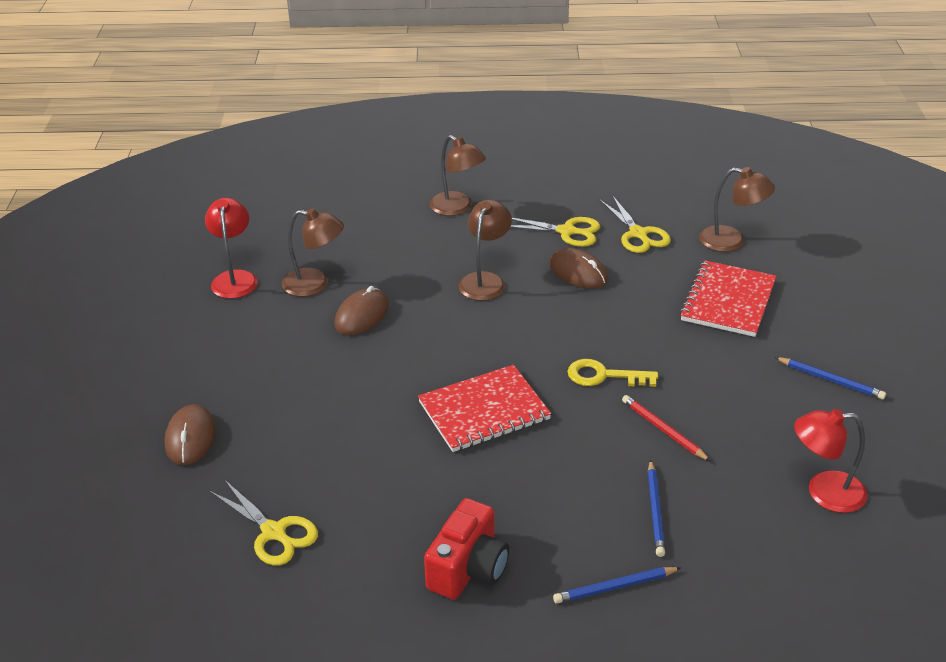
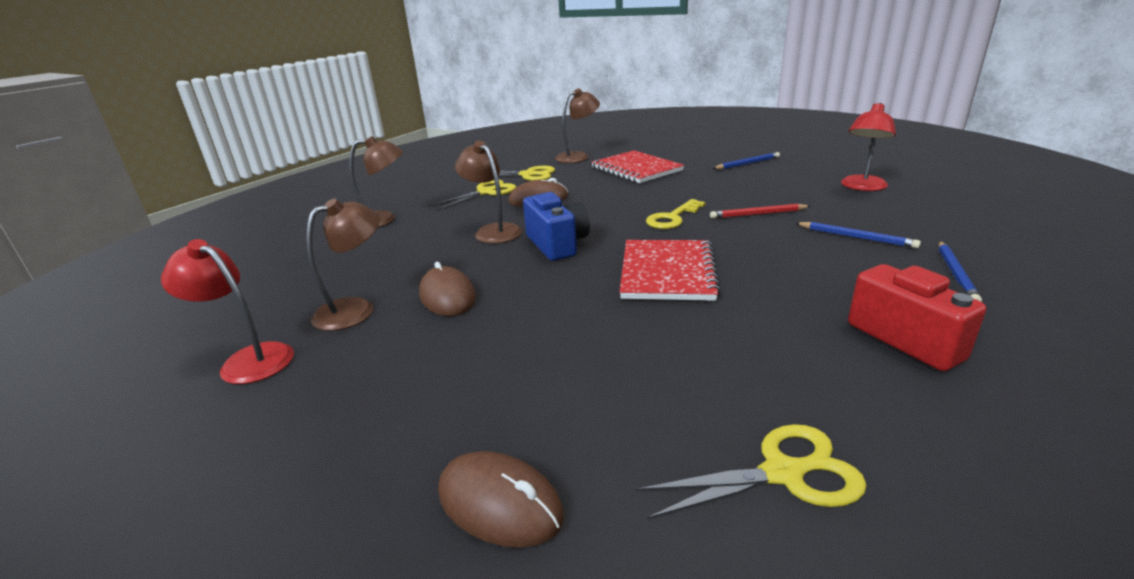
camera: 55 degrees left, 10 degrees down
none -> blue camera [523,192,590,261]

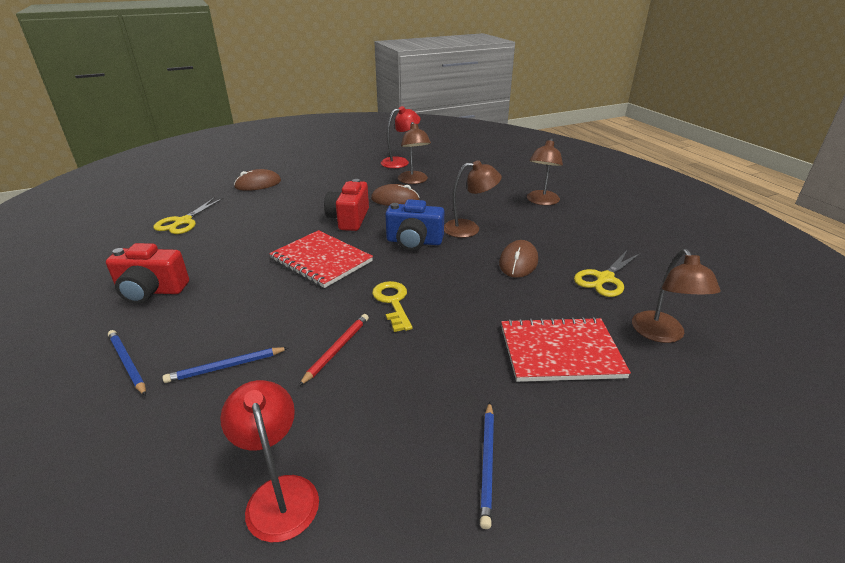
camera: 120 degrees right, 5 degrees up
yellow scissors [429,180,516,211] -> none
none -> red camera [324,179,369,231]

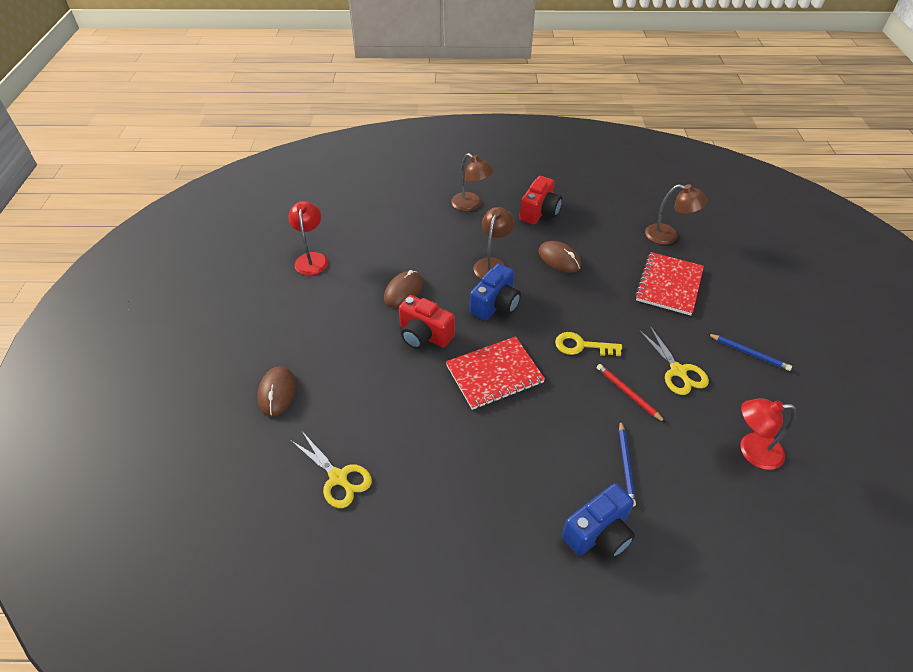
camera: 65 degrees left, 15 degrees up
red camera [106,243,189,304] -> red camera moved to [519,176,562,224]
blue pencil [108,330,146,396] -> blue camera [562,483,635,559]
brown lamp [398,122,431,184] -> none
yellow scissors [574,250,641,297] -> yellow scissors moved to [639,326,709,395]

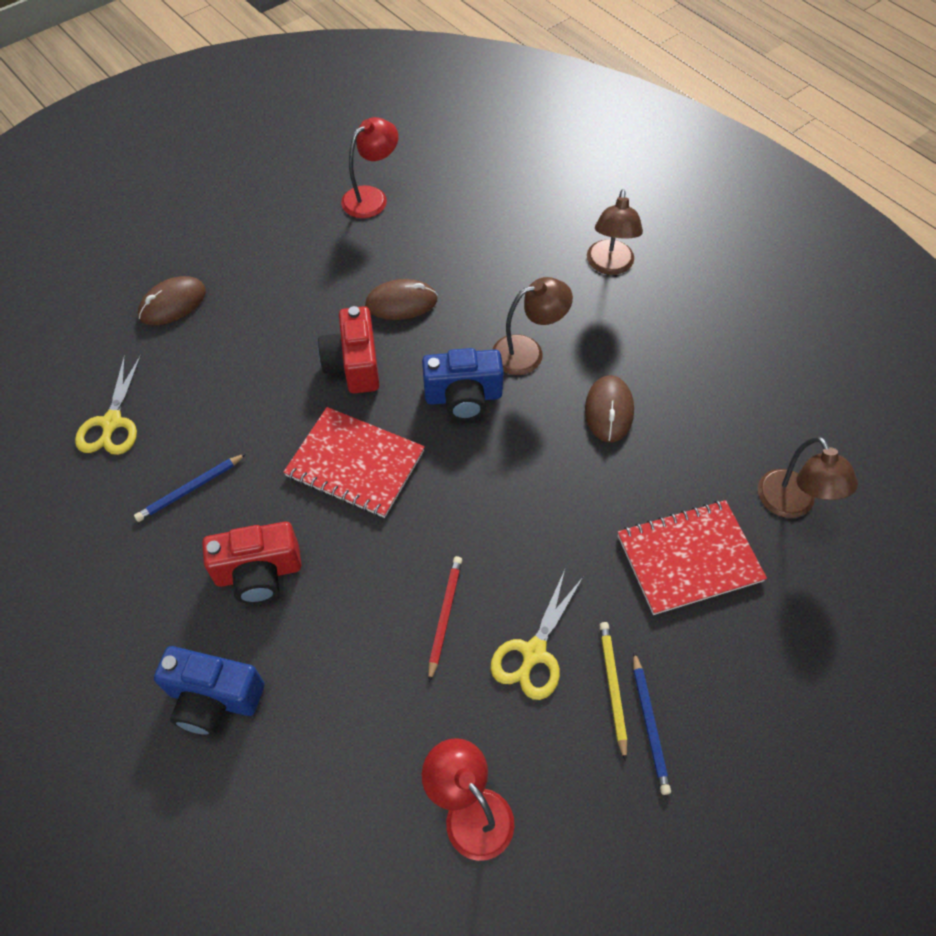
camera: 50 degrees right, 10 degrees up
red camera [519,176,562,224] -> red camera moved to [202,522,301,604]
yellow key [555,332,622,356] -> none
blue pencil [619,420,636,507] -> blue pencil moved to [134,454,246,522]
none -> yellow pencil [599,622,627,762]

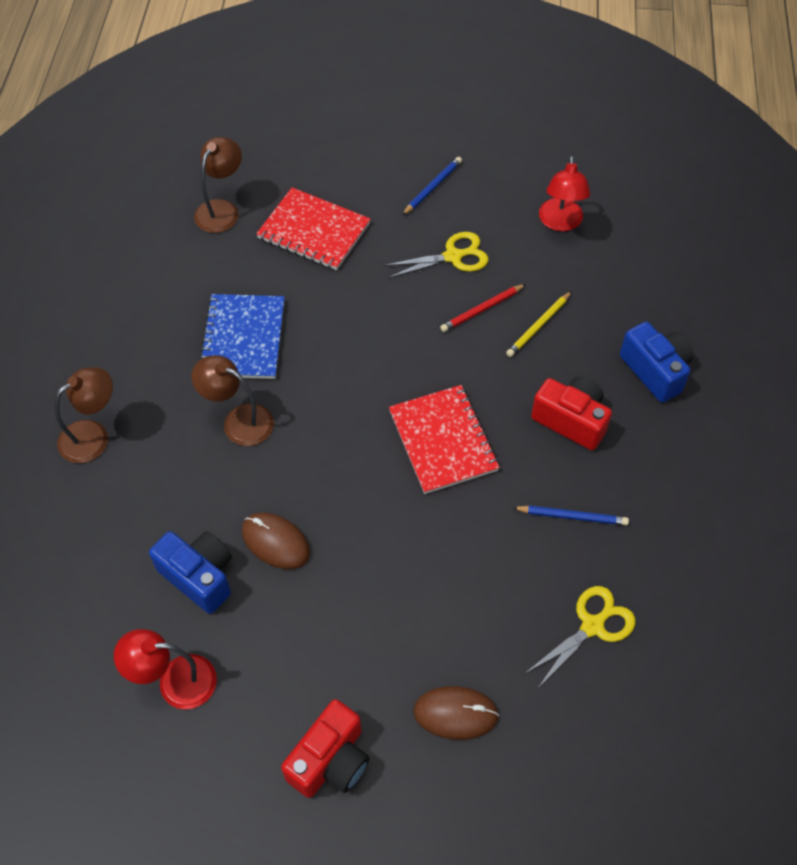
camera: 135 degrees left, 0 degrees up
red camera [318,306,379,394] -> red camera moved to [281,699,370,798]
blue camera [422,348,504,420] -> blue camera moved to [149,531,232,614]
brown mouse [585,375,634,443] -> blue notebook [199,294,285,379]
yellow pencil [599,622,627,762] -> yellow pencil moved to [506,291,572,357]

